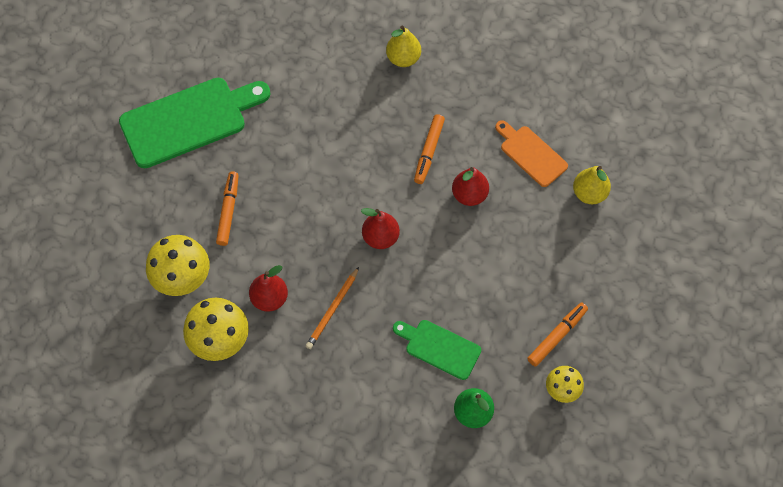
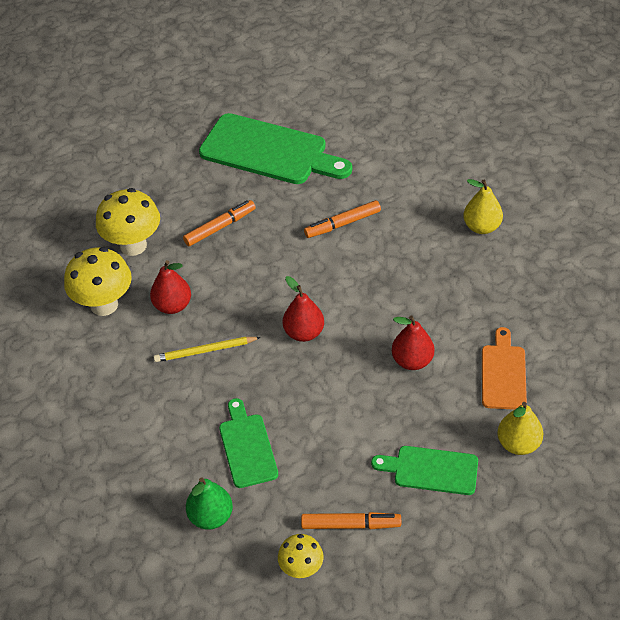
camera: 50 degrees right, 15 degrees down
orange pencil [306,267,359,349] -> yellow pencil [154,337,261,362]
orange marker [414,114,445,184] -> orange marker moved to [304,200,381,238]
none -> green cutting board [371,446,478,495]

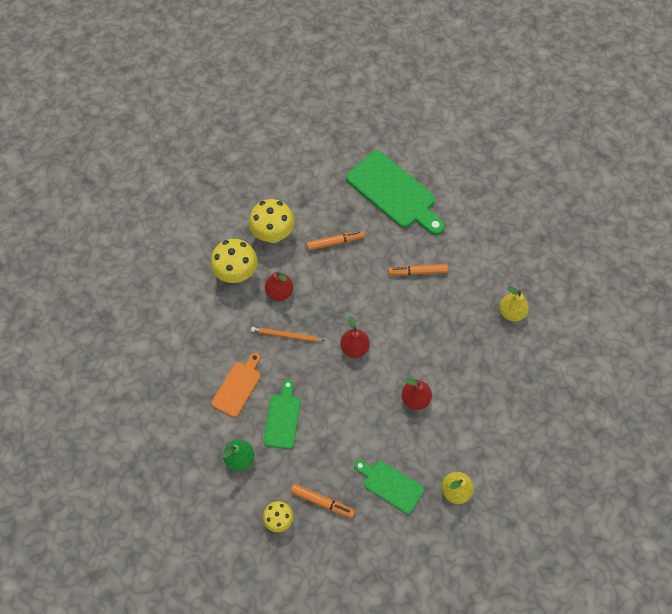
camera: 20 degrees right, 15 degrees up
yellow pencil [154,337,261,362] -> orange pencil [251,327,325,342]
orange cutting board [482,327,527,410] -> orange cutting board moved to [211,353,261,417]

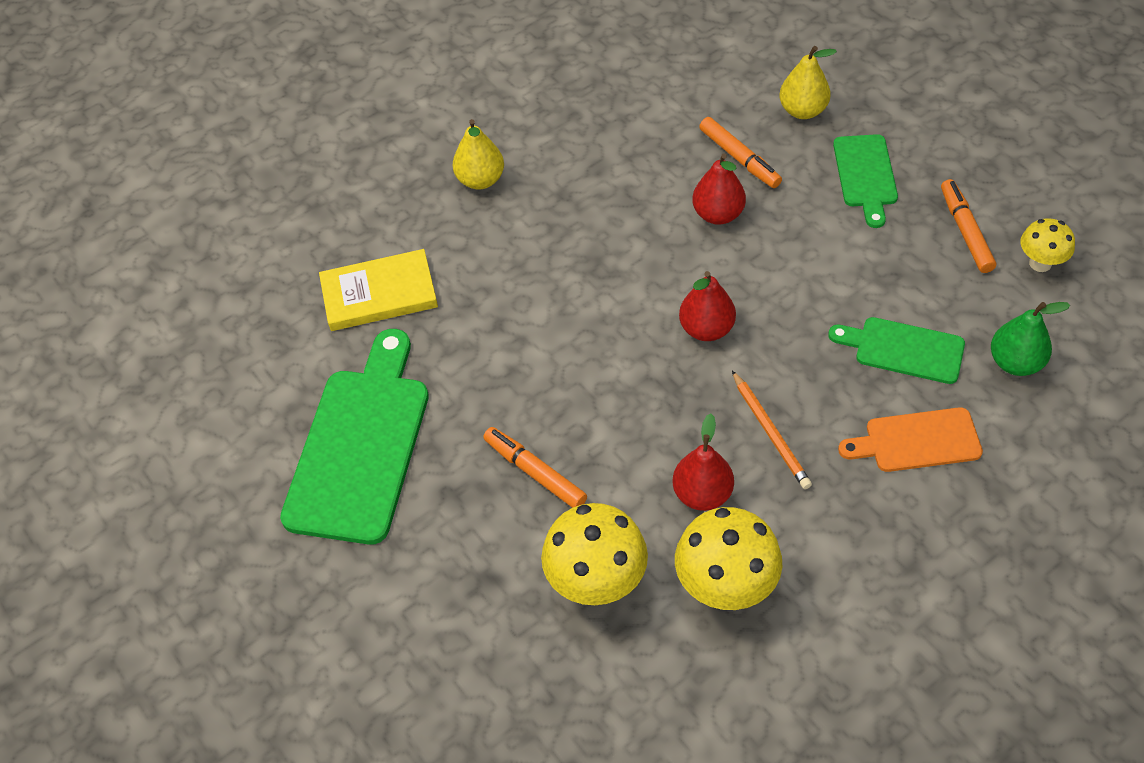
camera: 120 degrees left, 10 degrees down
green cutting board [263,380,301,449] -> green cutting board turned 45 degrees clockwise [828,317,965,384]
orange marker [388,264,448,276] -> orange marker moved to [699,117,782,188]
none -> yellow book [319,249,438,331]

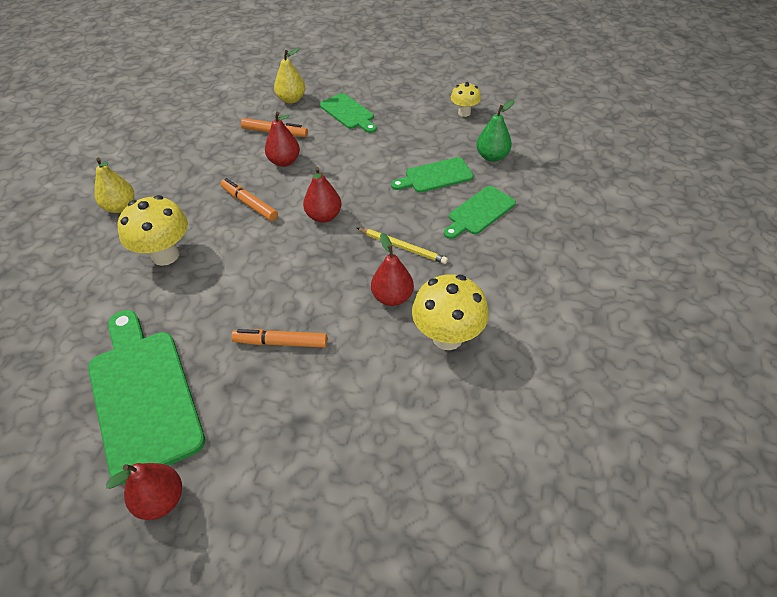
camera: 40 degrees left, 5 degrees down
yellow book [319,249,438,331] -> none
yellow mushroom [541,503,648,605] -> yellow mushroom moved to [117,195,188,266]
orange pencil [732,371,812,489] -> yellow pencil [357,228,448,264]
orange cutting board [838,407,983,472] -> green cutting board [444,186,516,239]
orange marker [941,179,996,273] -> orange marker moved to [220,178,278,221]
none -> red pear [106,463,182,520]

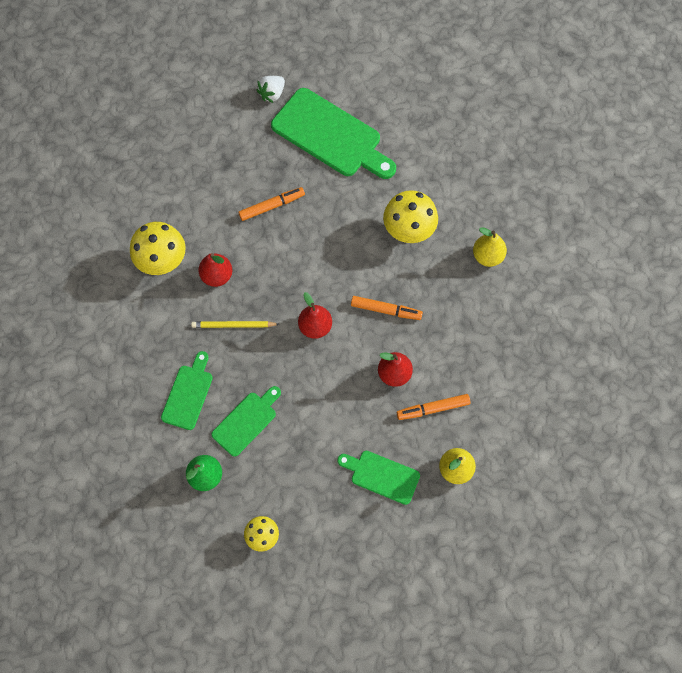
camera: 150 degrees right, 20 degrees up
red pear [106,463,182,520] -> white strawberry [257,76,285,103]

